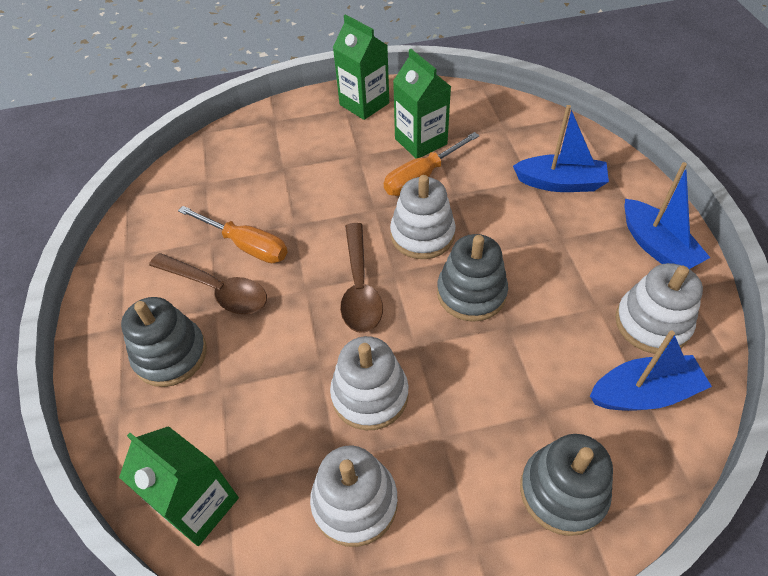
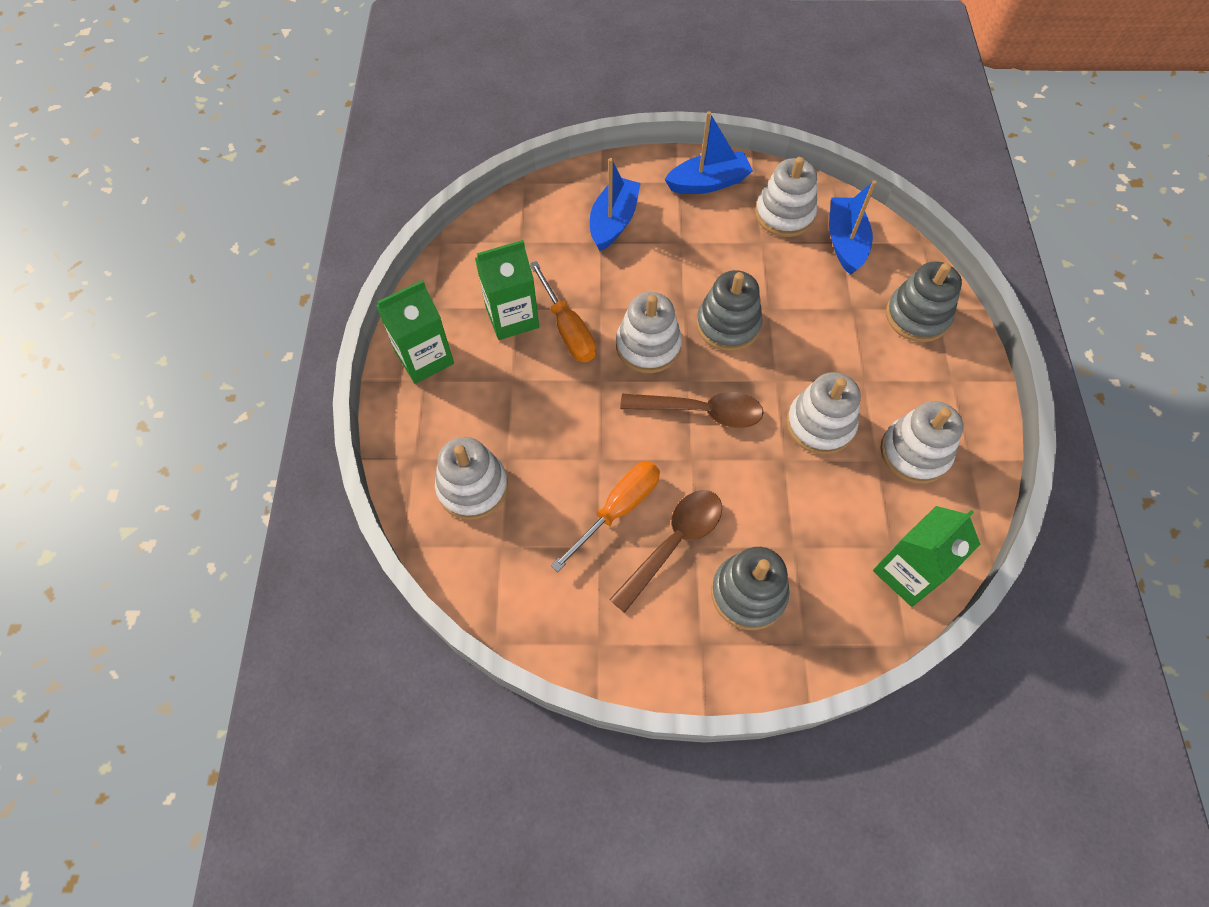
camera: 80 degrees left, 10 degrees up
none -> white stacking toy [435,437,508,520]

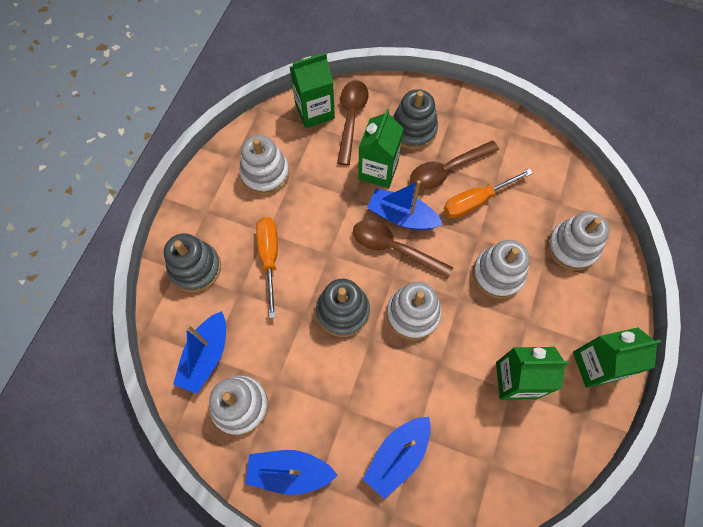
camera: 160 degrees left, 5 degrees up
orange screwdriver [530,261,596,362] -> orange screwdriver moved to [256,217,278,318]
white stacking toy [786,372,861,455] -> white stacking toy moved to [473,240,530,299]
none -> brown spoon [337,80,369,165]
none -> green carton [358,109,404,188]
none -> blue boat [367,180,443,230]

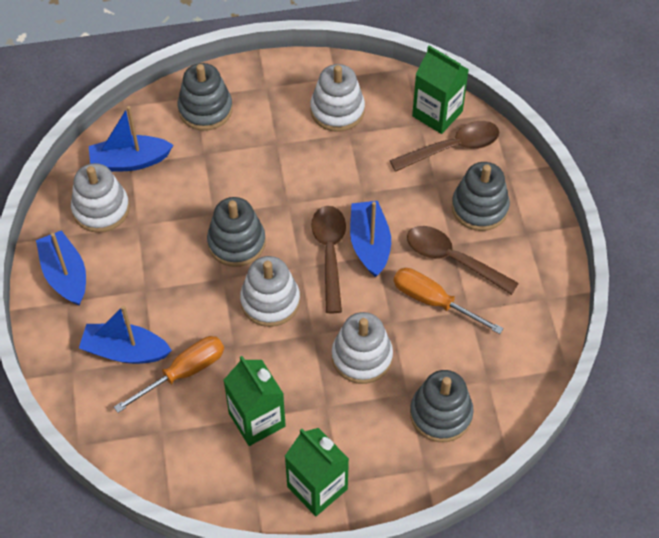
camera: 60 degrees right, 10 degrees down
orange screwdriver [256,217,278,318] -> orange screwdriver moved to [114,336,224,413]
green carton [358,109,404,188] -> none
white stacking toy [547,211,610,271] -> grey stacking toy [410,370,474,442]

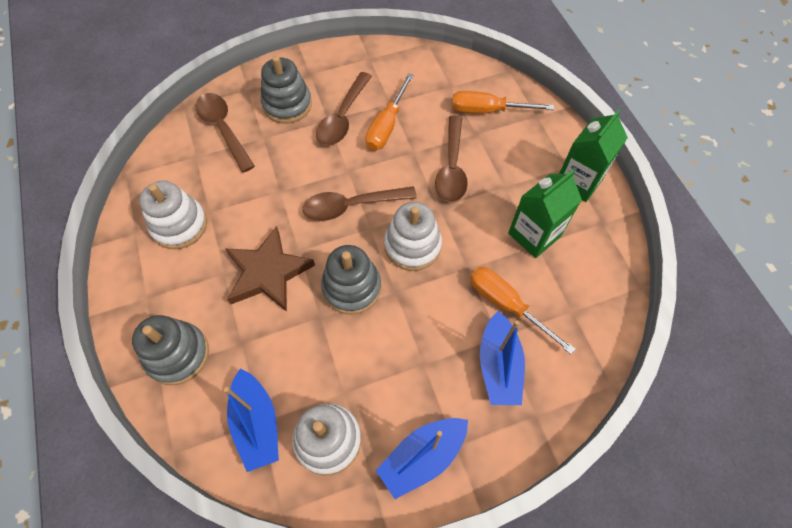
camera: 100 degrees left, 5 degrees up
white stacking toy [332,312,393,384] -> brown spoon [435,116,468,202]
blue boat [350,201,391,277] -> none
grey stacking toy [410,370,474,442] -> orange screwdriver [452,91,554,113]
green carton [412,45,469,134] -> none
none -> brown star [225,226,315,312]

